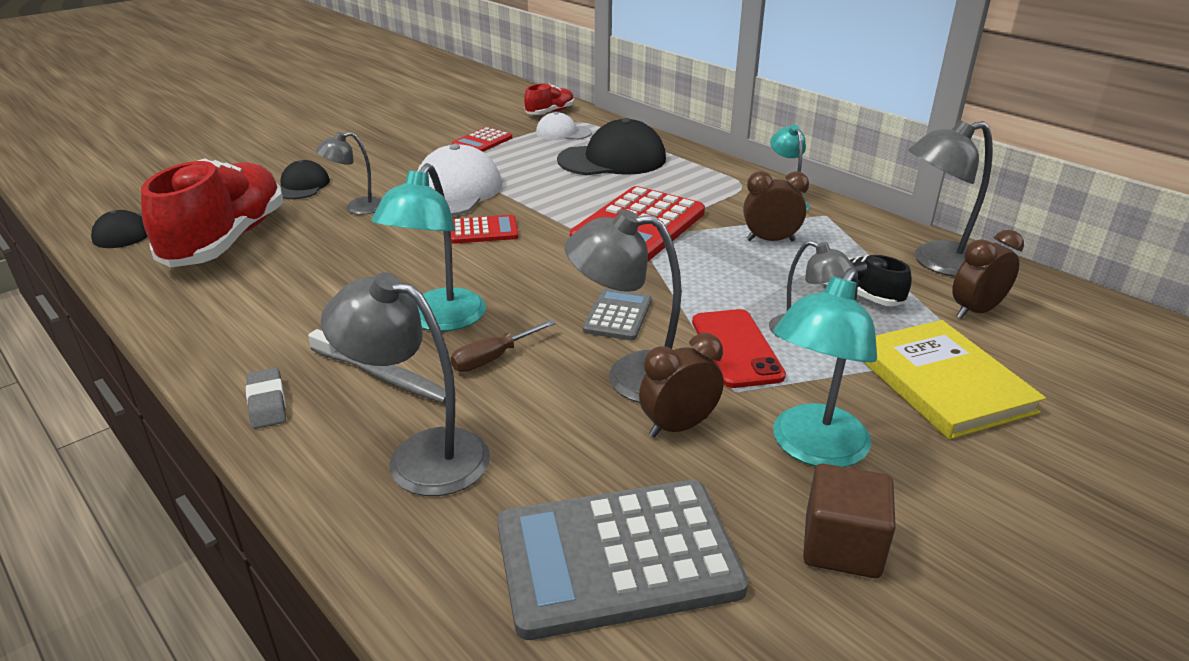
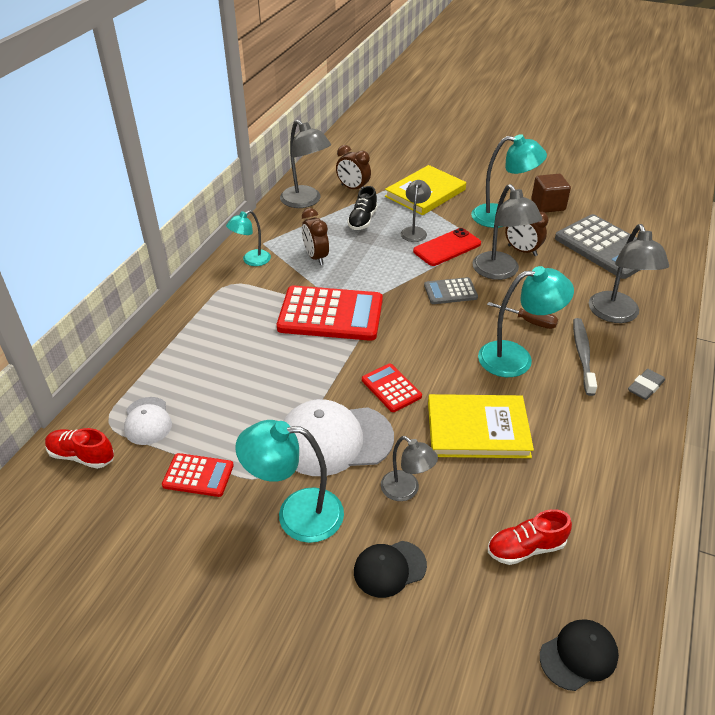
camera: 115 degrees left, 10 degrees up
red shoe [141,158,283,267] -> red shoe [488,509,572,565], size x0.47
black cap [557,118,666,175] -> none
none -> turquoise lamp [235,420,344,543]
none -> yellow book [428,394,534,458]

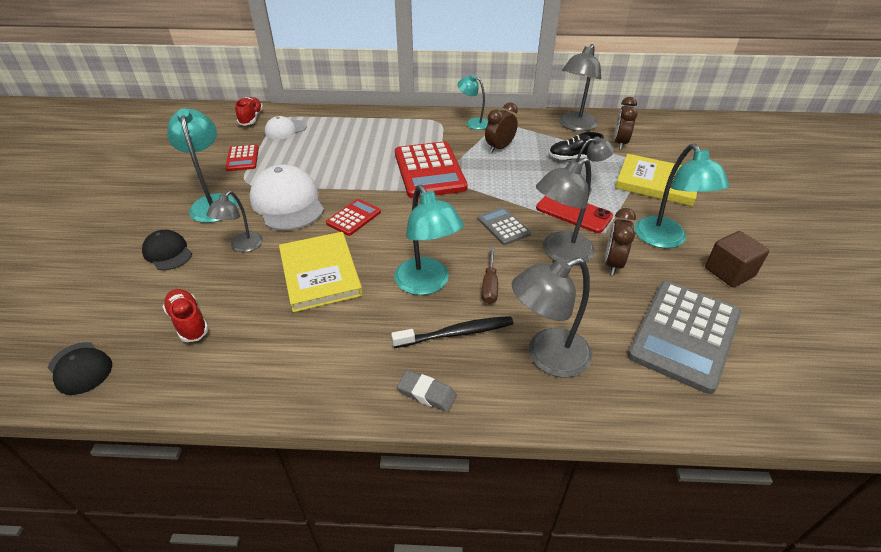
camera: 70 degrees right, 0 degrees up
grey toothbrush [573,318,597,396] -> black toothbrush [391,316,513,348]

